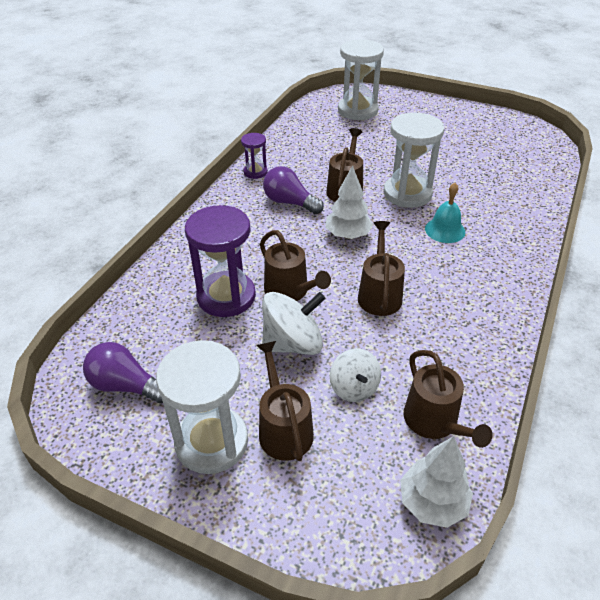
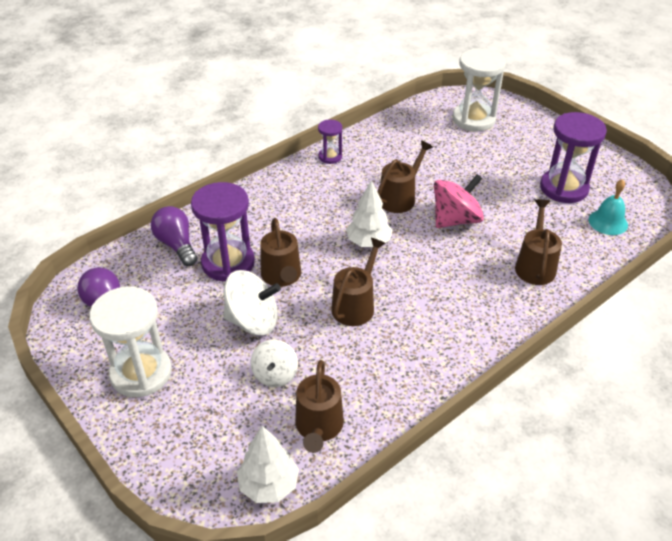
camera: 25 degrees right, 0 degrees up
brown watering can [256,341,314,461] -> brown watering can moved to [515,199,562,285]
purple light bulb [263,166,324,214] -> purple light bulb moved to [151,206,197,266]
white hourglass [384,113,444,208] -> pink spinning top [434,174,484,228]
turquoise bell [425,183,465,243] -> turquoise bell moved to [589,179,628,235]
none -> purple hourglass [540,112,607,203]

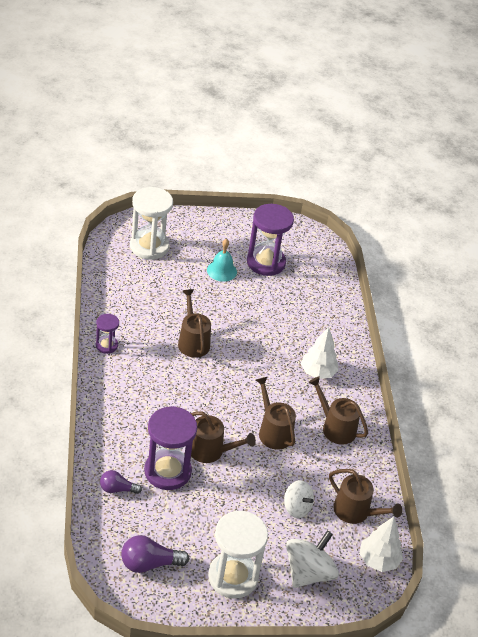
camera: 60 degrees left, 0 degrees up
purple light bulb [151,206,197,266] -> purple light bulb [100,470,142,494], size x0.65
white spinning top [224,270,281,335] -> white spinning top moved to [286,531,339,588]
white tree [346,180,393,247] -> white tree moved to [301,327,339,379]
pink spinning top [434,174,484,228] -> none
brown watering can [515,199,562,285] -> brown watering can moved to [308,376,368,445]
turquoise bell [589,179,628,235] -> turquoise bell moved to [207,239,237,282]

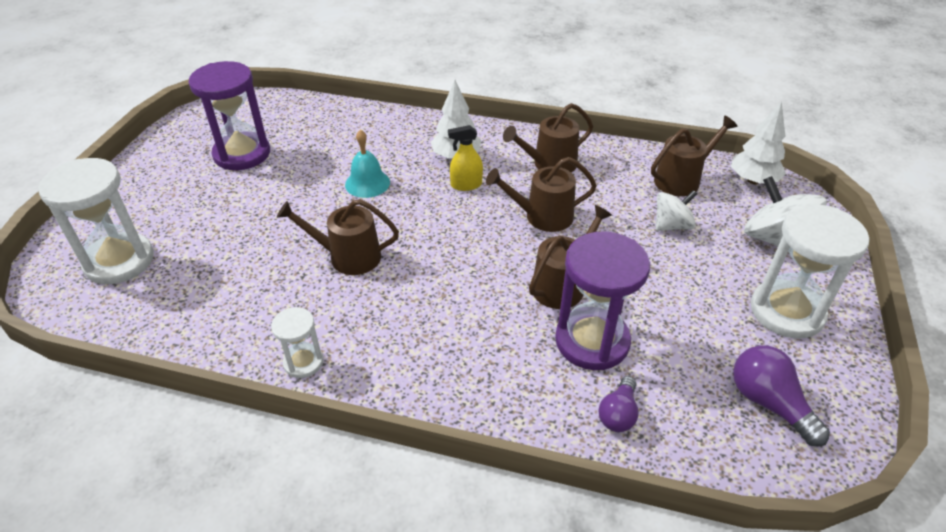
camera: 65 degrees left, 0 degrees up
purple hourglass [96,314,119,354] -> white hourglass [271,307,323,378]
purple light bulb [121,535,189,573] -> purple light bulb turned 135 degrees clockwise [733,345,830,446]
turquoise bell [207,239,237,282] -> turquoise bell moved to [345,129,390,198]
none -> yellow spray bottle [448,125,483,191]

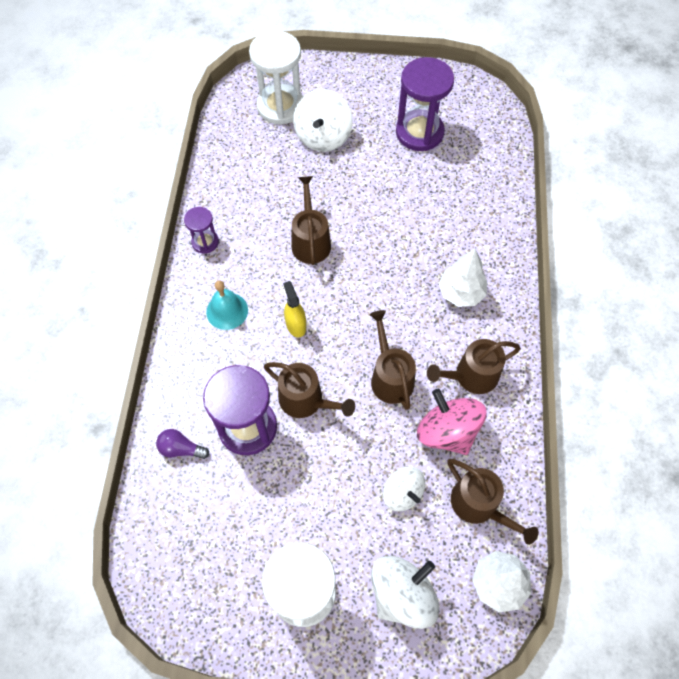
camera: 80 degrees right, 20 degrees up
white hourglass [271,307,323,378] -> purple hourglass [184,207,219,254]
turquoise bell [345,129,390,198] -> turquoise bell moved to [206,280,248,330]
yellow spray bottle [448,125,483,191] -> yellow spray bottle moved to [283,281,306,337]
brown watering can [503,103,593,173] -> brown watering can turned 75 degrees counterclockwise [427,339,521,394]
purple light bulb [733,345,830,446] -> none
none -> white spinning top [293,89,353,152]
none -> pink spinning top [417,389,487,455]

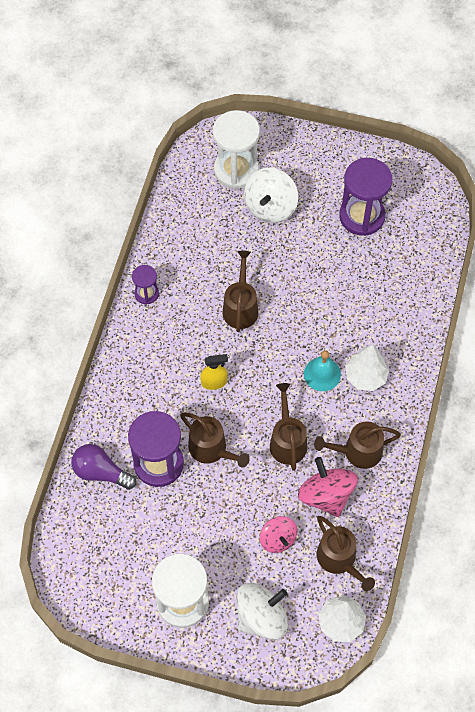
camera: 10 degrees right, 0 degrees up
purple light bulb [156,429,209,459] -> purple light bulb [71,444,136,490], size x1.54
turquoise bell [206,280,248,330] -> turquoise bell moved to [304,350,341,391]
yellow spray bottle [283,281,306,337] -> yellow spray bottle turned 90 degrees clockwise [200,354,228,390]
white spinning top [383,466,425,512] -> pink spinning top [260,516,297,553]

